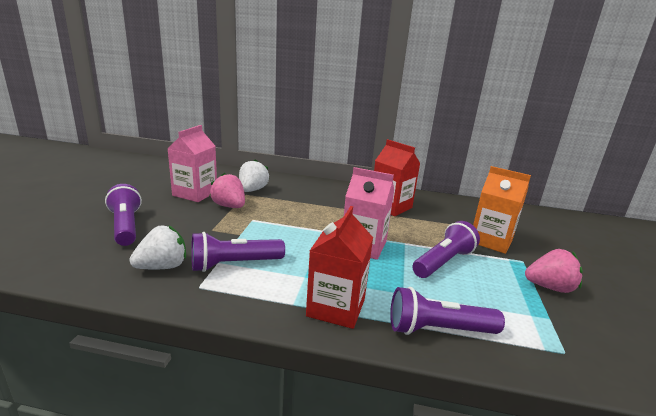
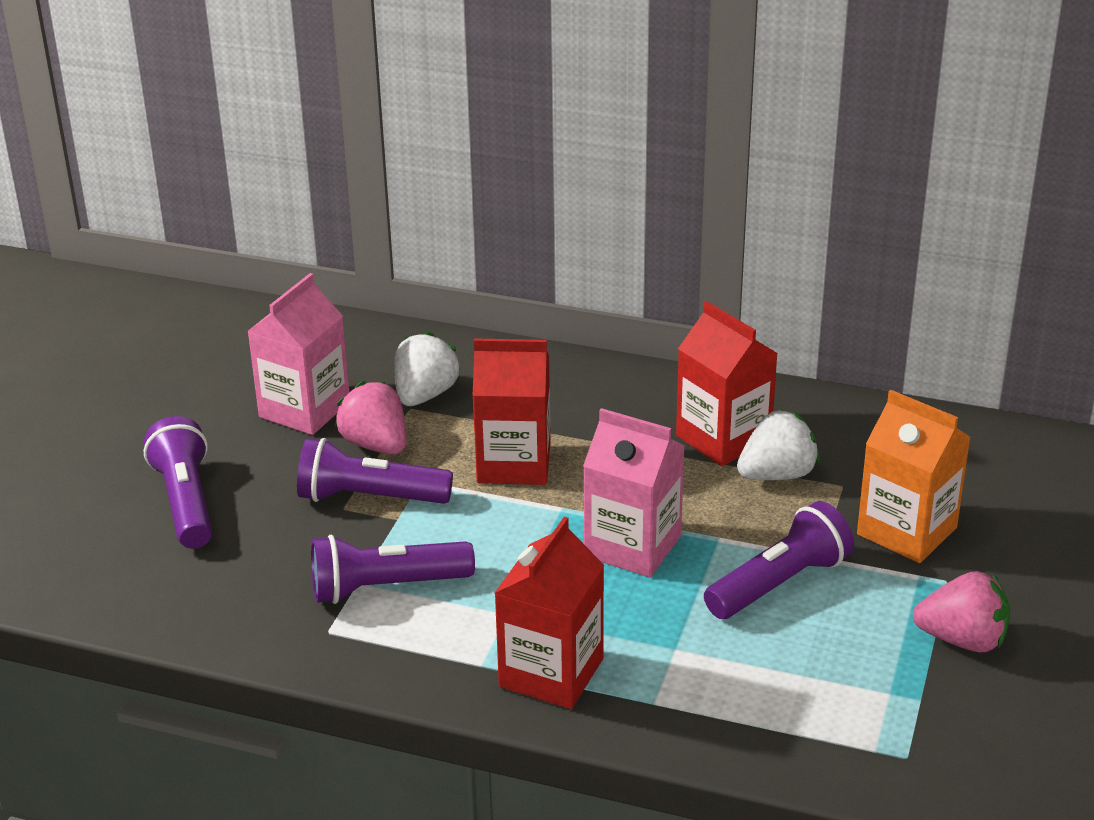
camera: 10 degrees right, 10 degrees up
white strawberry [130,225,186,270] -> white strawberry moved to [737,409,820,480]
purple flashlight [390,287,505,335] -> purple flashlight moved to [297,438,453,504]
none -> red carton [473,339,551,485]

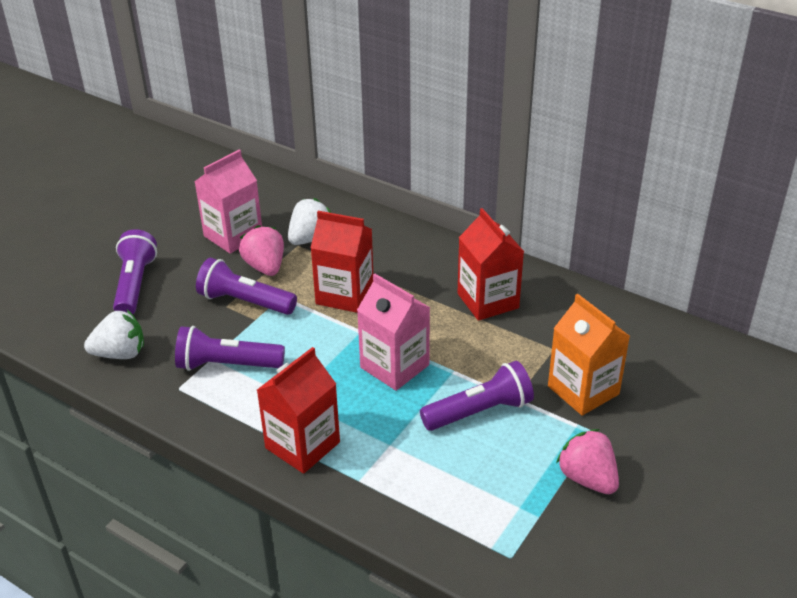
camera: 15 degrees right, 5 degrees up
white strawberry [737,409,820,480] -> white strawberry moved to [84,310,144,359]
pink strawberry [913,571,1010,652] -> pink strawberry turned 150 degrees counterclockwise [556,429,619,494]

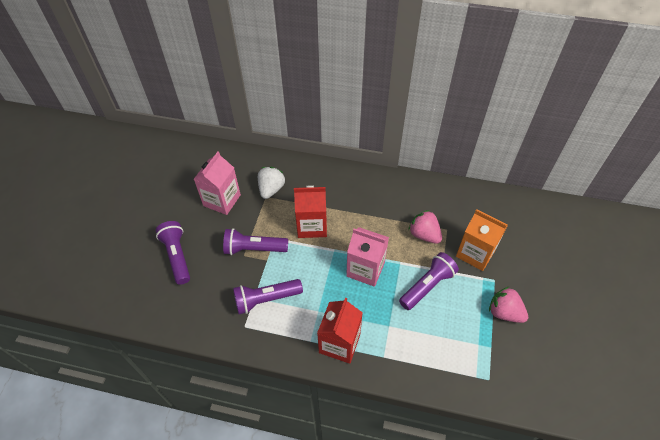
camera: 20 degrees left, 15 degrees up
white strawberry [84,310,144,359] -> none
pink strawberry [239,225,284,276] -> pink strawberry moved to [408,210,442,244]
red carton [457,208,524,321] -> none

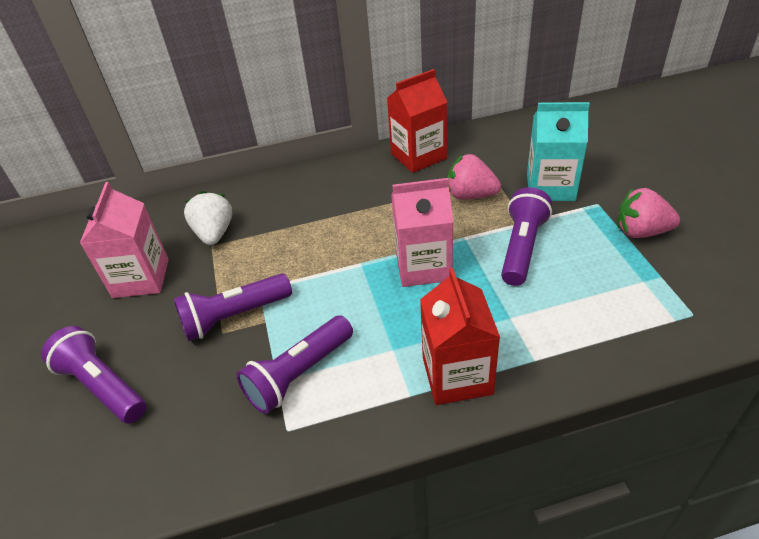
camera: 25 degrees left, 10 degrees down
red carton [294,185,327,238] -> red carton moved to [387,69,447,173]
orange carton [456,209,508,271] -> turquoise carton [527,102,590,201]

